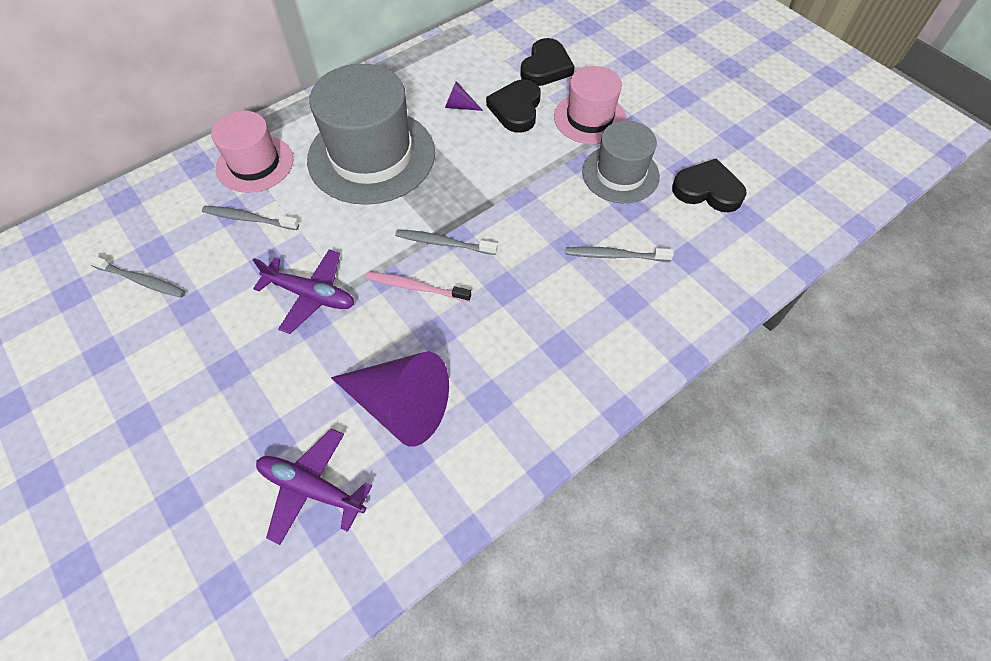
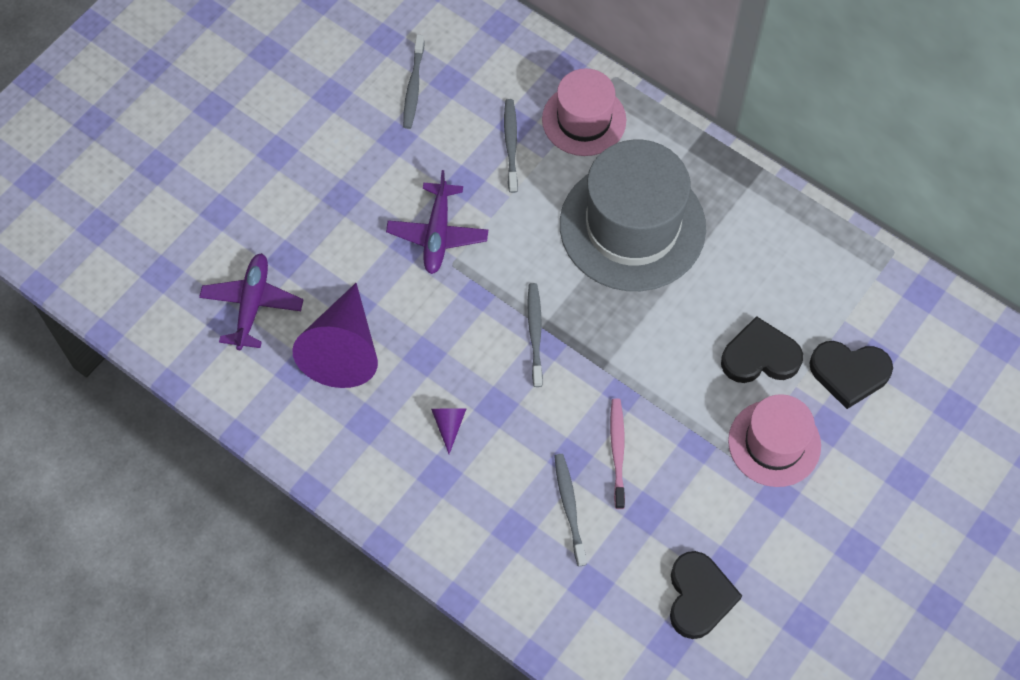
camera: 75 degrees right, 5 degrees up
pink toothbrush [366,272,471,302] -> pink toothbrush moved to [610,398,625,509]
purple cone [445,81,483,111] -> purple cone moved to [431,408,466,454]
grey hat [582,121,660,203] -> none

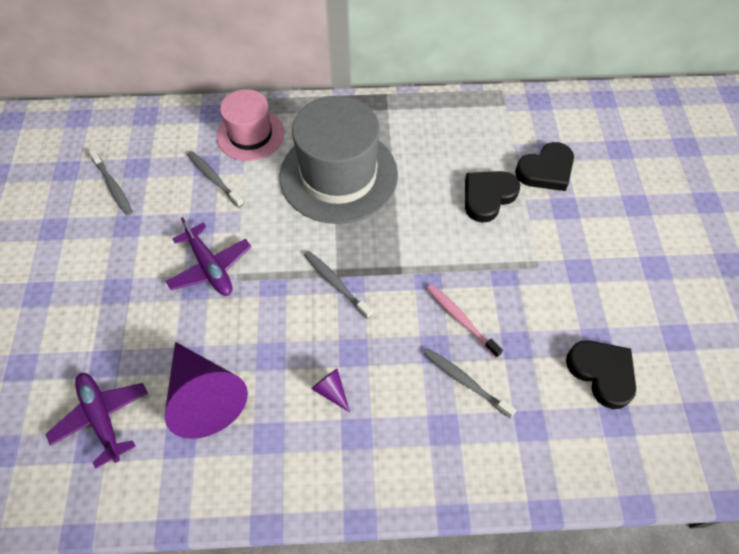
camera: 40 degrees left, 5 degrees down
pink hat [728,394,821,487] -> none

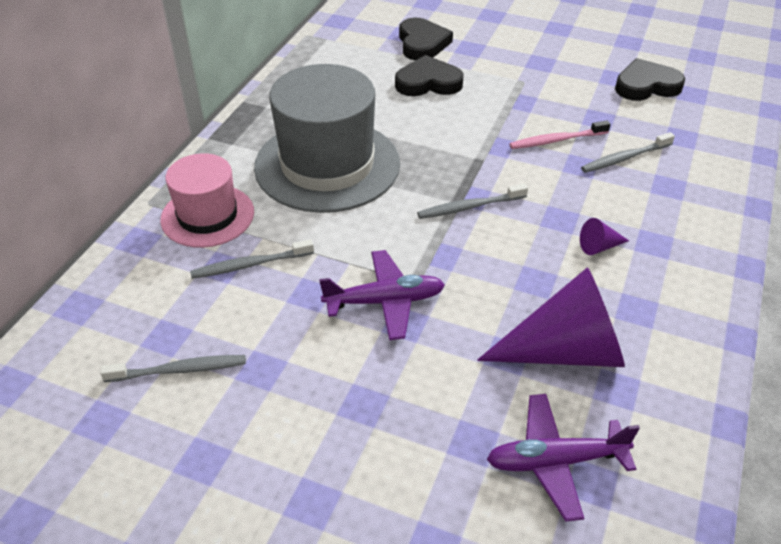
camera: 65 degrees left, 15 degrees down
black heart [465,171,520,223] -> black heart turned 105 degrees clockwise [395,55,464,96]

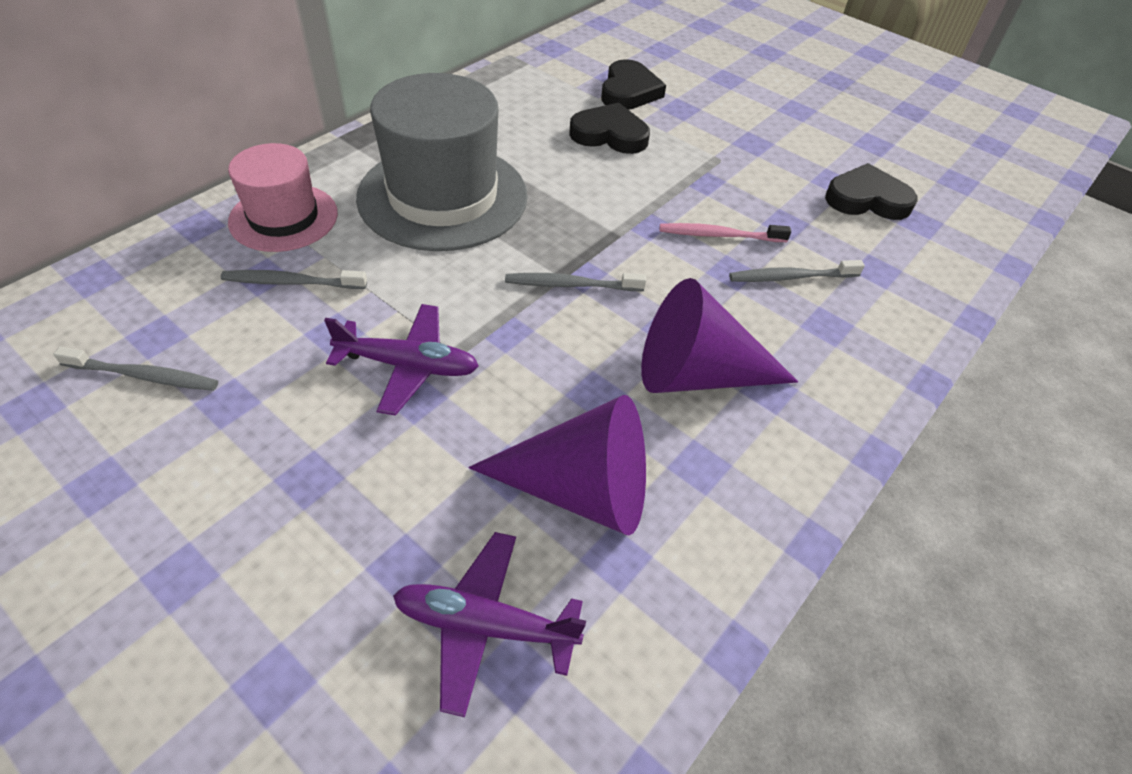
camera: 15 degrees right, 5 degrees up
purple cone [580,218,629,255] -> purple cone [641,278,798,393], size x2.43

